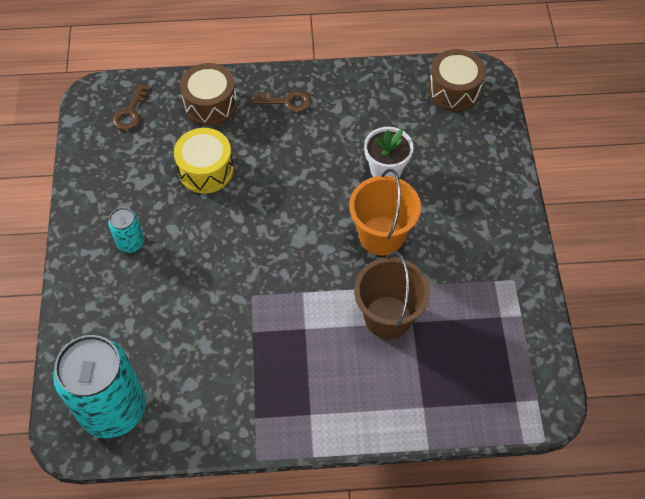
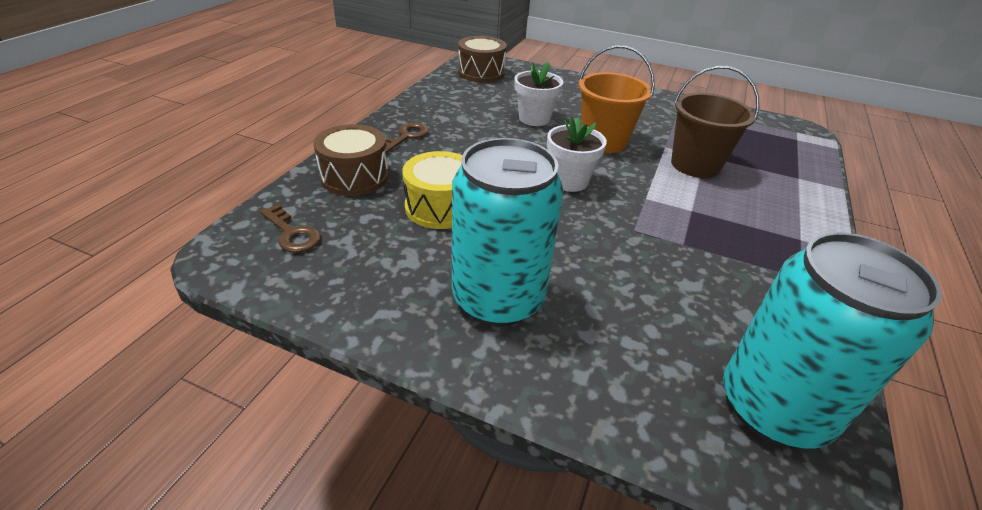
camera: 65 degrees left, 20 degrees down
turquoise can [108,207,144,253] -> turquoise can [452,138,564,326], size x2.20
none -> white flower pot [547,116,607,192]

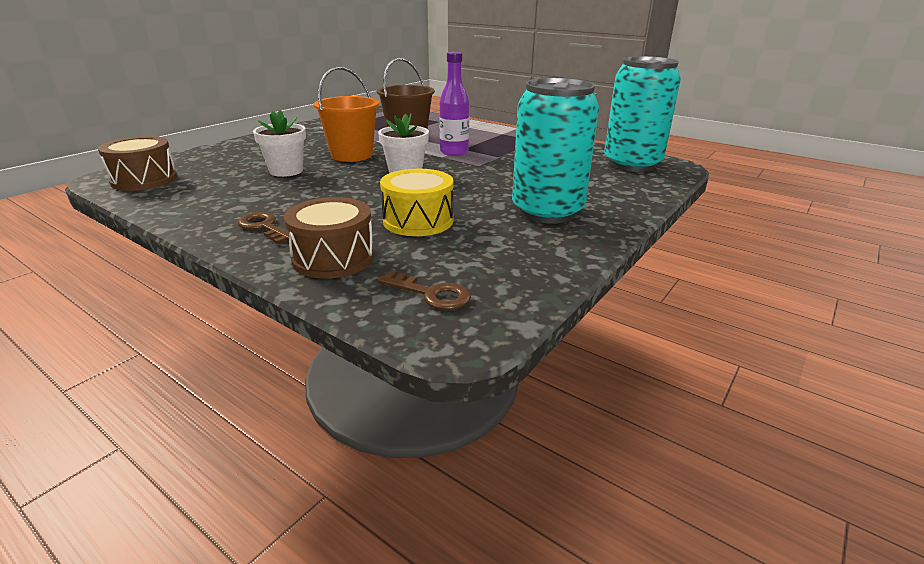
camera: 75 degrees left, 10 degrees down
brown key [260,204,321,253] -> brown key turned 60 degrees clockwise [378,270,471,310]
none -> purple bottle [439,52,469,156]

